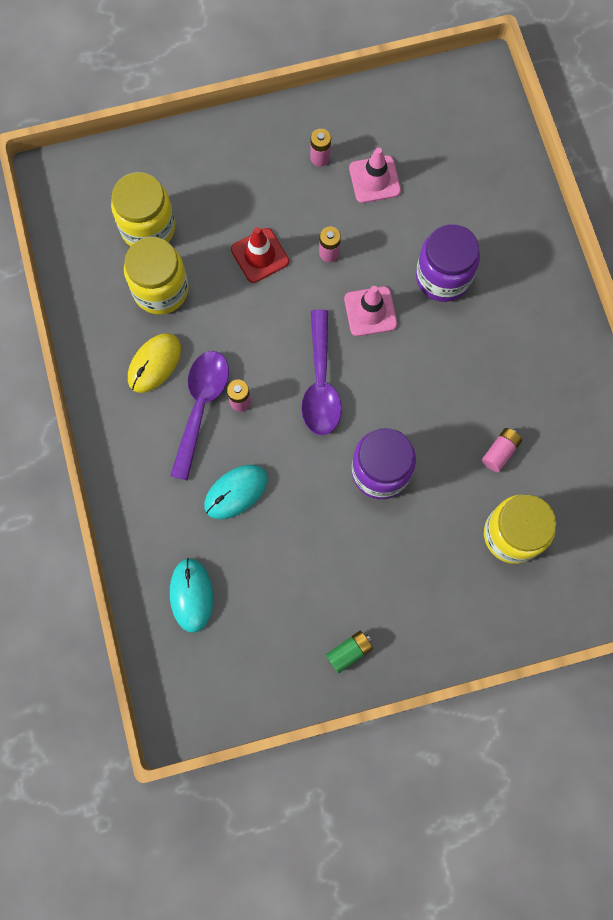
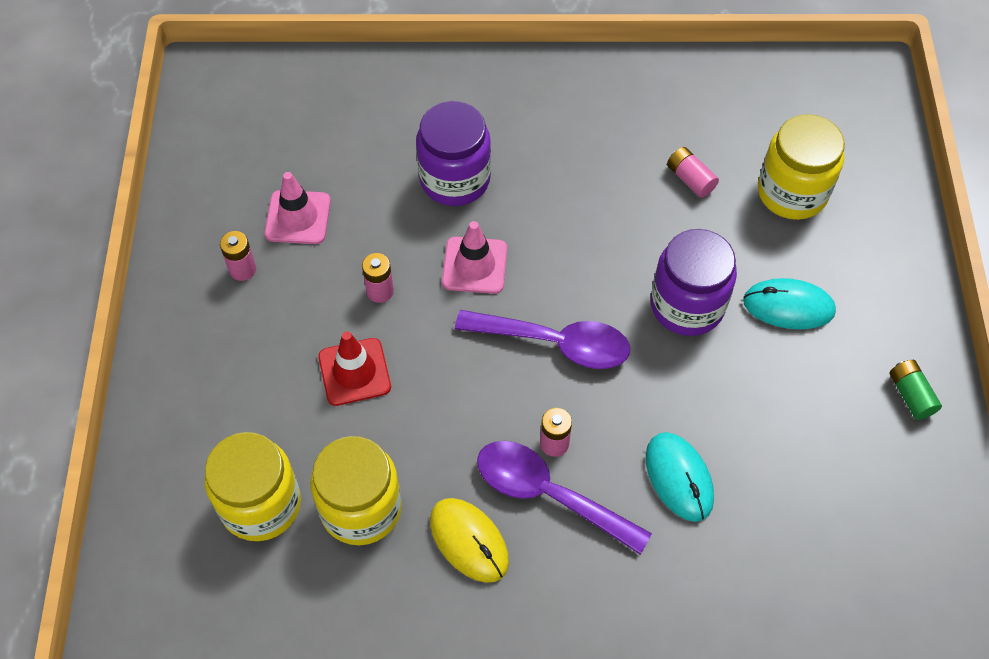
camera: 75 degrees left, 15 degrees down
turquoise mouse [170,558,213,633] -> turquoise mouse moved to [743,278,836,329]

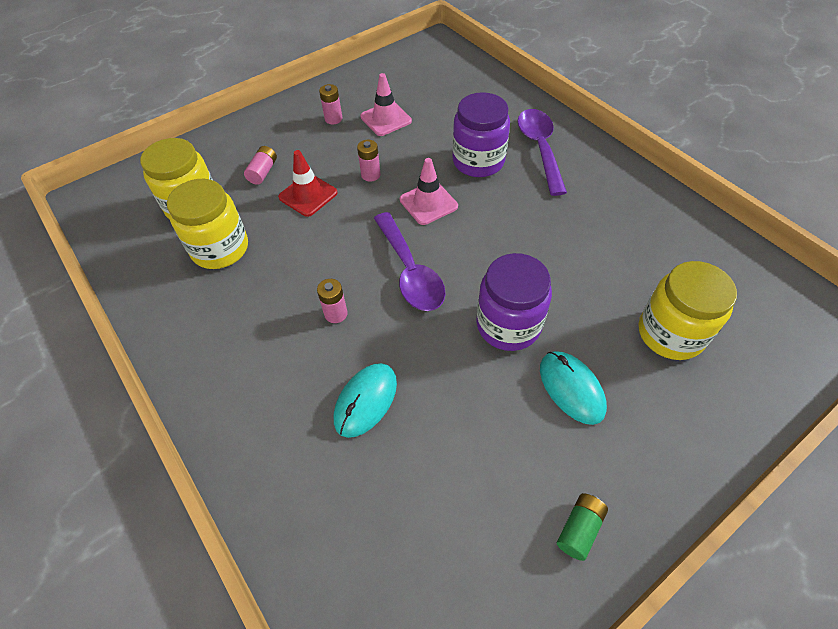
camera: 55 degrees right, 5 degrees down
yellow mouse [430,498,509,583] -> none
purple spoon [477,441,652,555] -> purple spoon moved to [518,109,567,196]
pink battery [667,147,719,198] -> pink battery moved to [244,146,277,185]

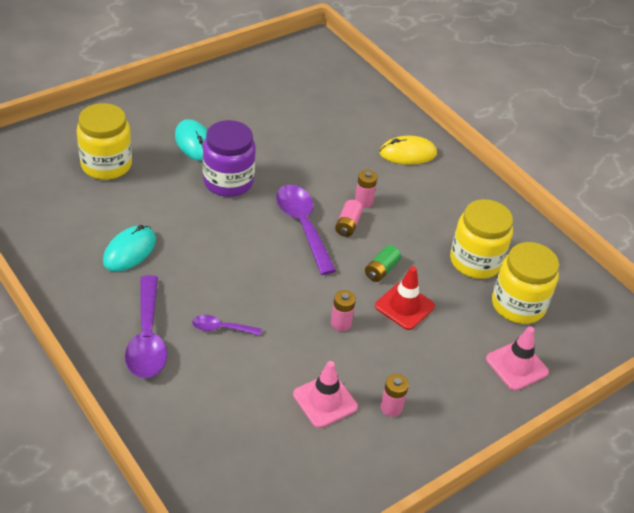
camera: 175 degrees right, 10 degrees down
pink battery [244,146,277,185] -> pink battery moved to [335,200,363,237]
turquoise mouse [334,363,397,438] -> turquoise mouse moved to [103,225,156,272]
pink traffic cone [400,158,458,225] -> pink traffic cone moved to [486,326,549,391]
purple jar [452,92,510,177] -> purple spoon [192,315,262,336]
green battery [557,493,608,561] -> green battery moved to [365,245,401,282]
none -> yellow mouse [379,136,437,165]

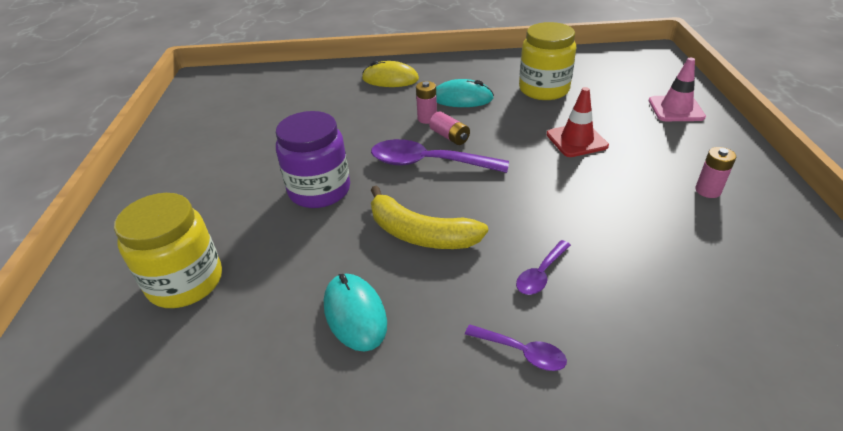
camera: 50 degrees left, 5 degrees down
purple spoon [125,275,167,378] -> purple spoon [465,324,567,371], size x0.52
turquoise mouse [175,119,207,161] -> turquoise mouse moved to [436,79,494,107]
pink traffic cone [293,361,358,428] -> none
pink battery [331,290,356,331] -> none
green battery [365,245,401,282] -> none
yellow mouse [379,136,437,165] -> yellow mouse turned 75 degrees clockwise [362,61,419,87]
yellow jar [492,242,559,324] -> none
none -> yellow banana [371,186,488,249]

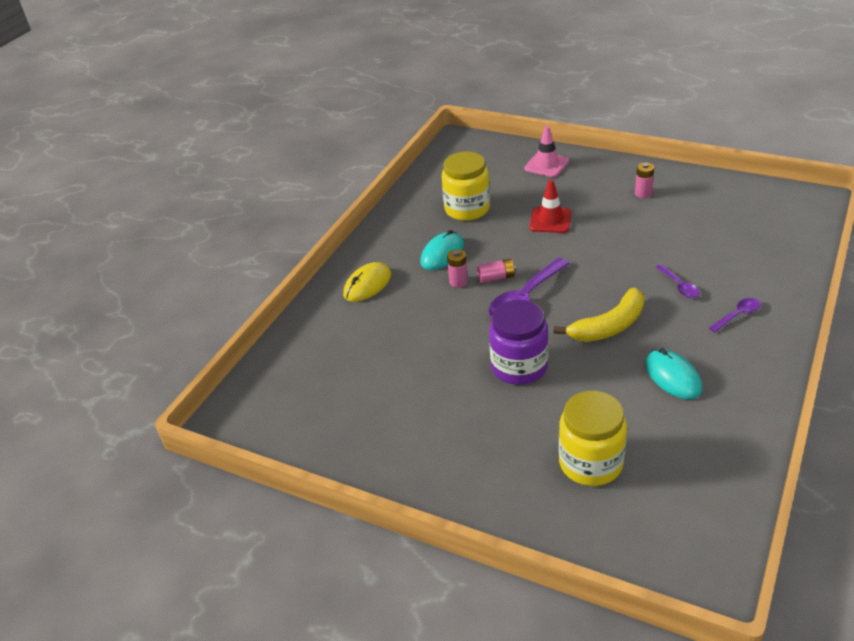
camera: 60 degrees left, 0 degrees up
turquoise mouse [324,274,387,352] -> turquoise mouse turned 60 degrees clockwise [645,348,702,399]

